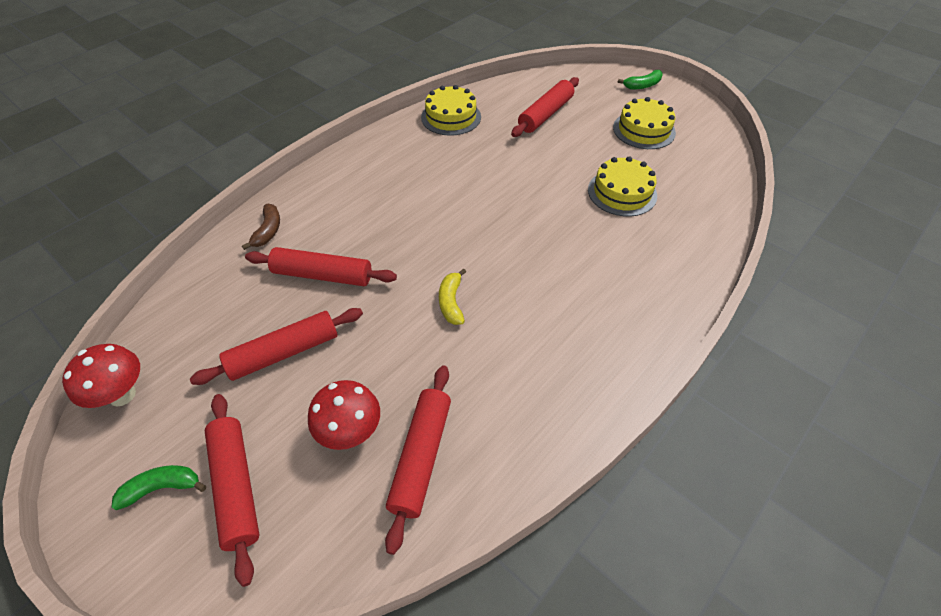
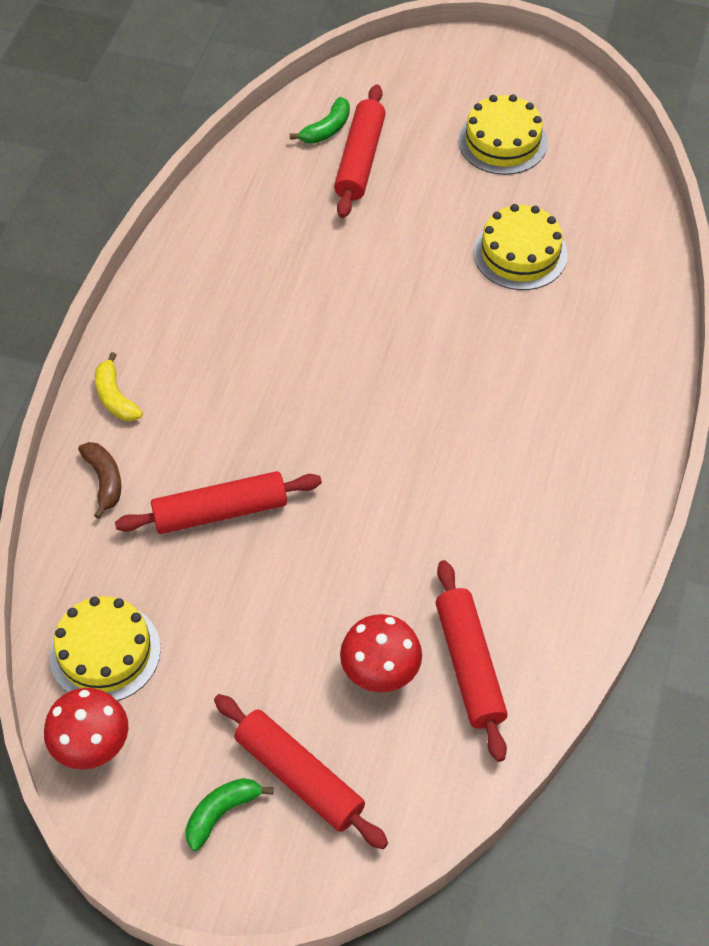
camera: 25 degrees left, 5 degrees up
red rolling pin [190,308,363,385] -> none
yellow cake [421,85,481,136] -> yellow cake moved to [49,596,161,701]
yellow banana [439,268,466,325] -> yellow banana moved to [95,352,143,421]
green banana [618,70,663,90] -> green banana moved to [290,97,350,144]

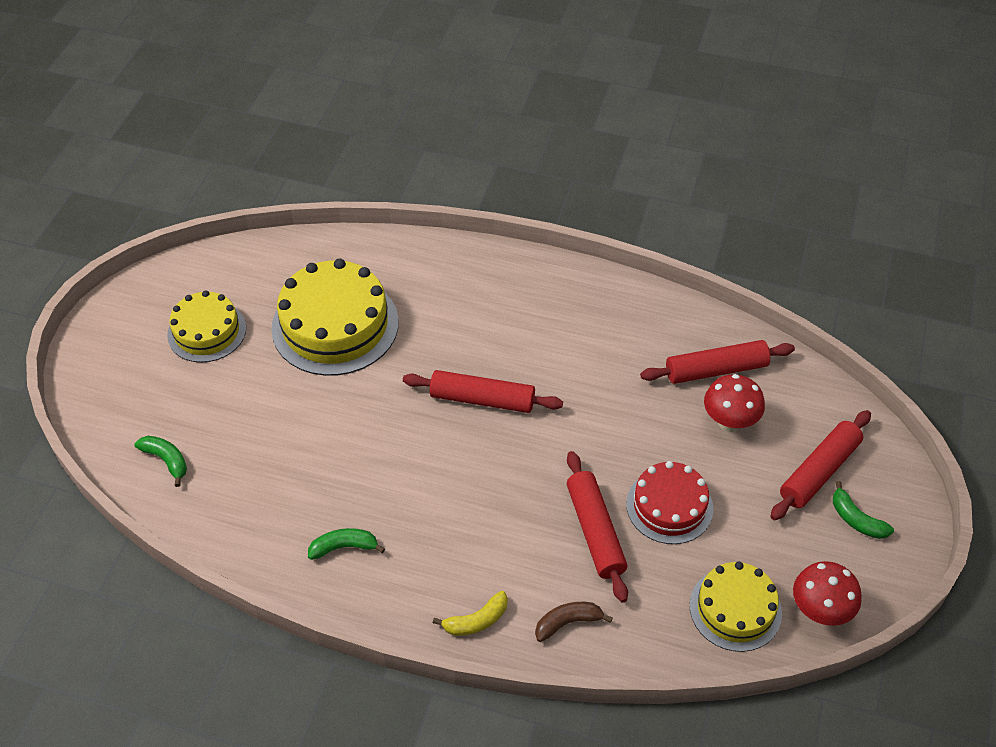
camera: 90 degrees left, 5 degrees down
red rolling pin [334,84,386,218] -> red rolling pin moved to [403,370,563,413]
yellow cake [473,204,568,290] -> yellow cake [271,259,399,376], size x1.63
none -> green banana [308,528,385,560]
none -> red cake [626,461,713,544]

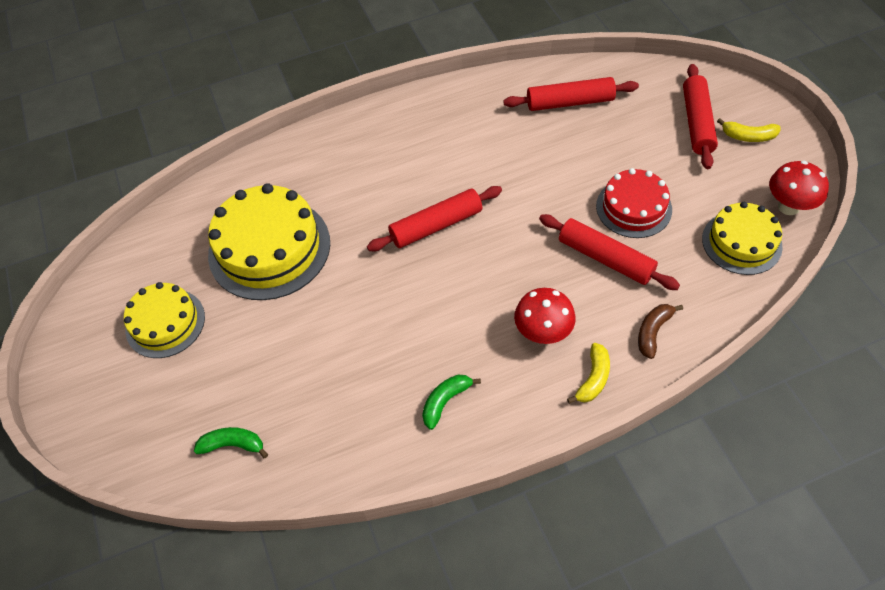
camera: 35 degrees left, 5 degrees up
red rolling pin [640,340,795,384] -> red rolling pin turned 45 degrees clockwise [503,77,639,111]
red mushroom [704,374,765,432] -> red mushroom moved to [514,288,576,344]
green banana [833,481,894,539] -> yellow banana [717,118,780,142]

